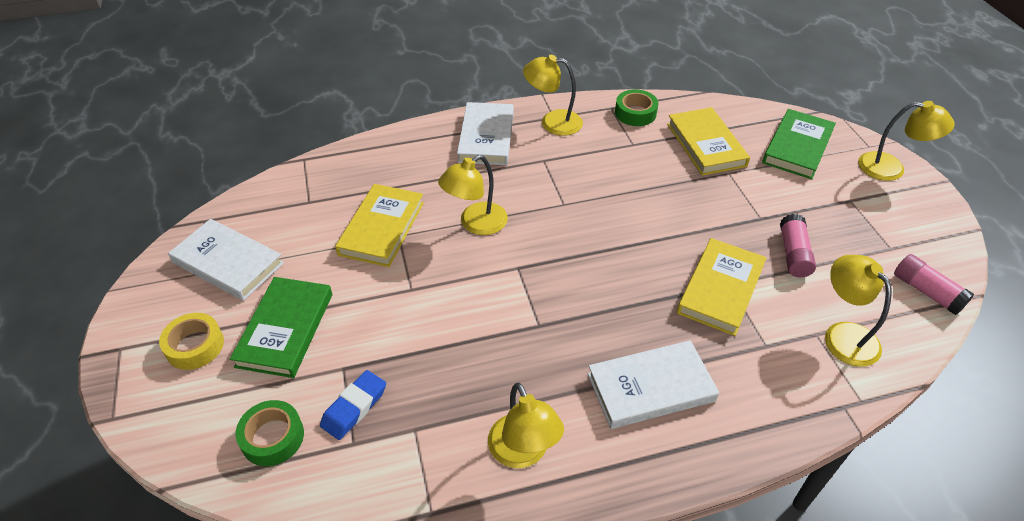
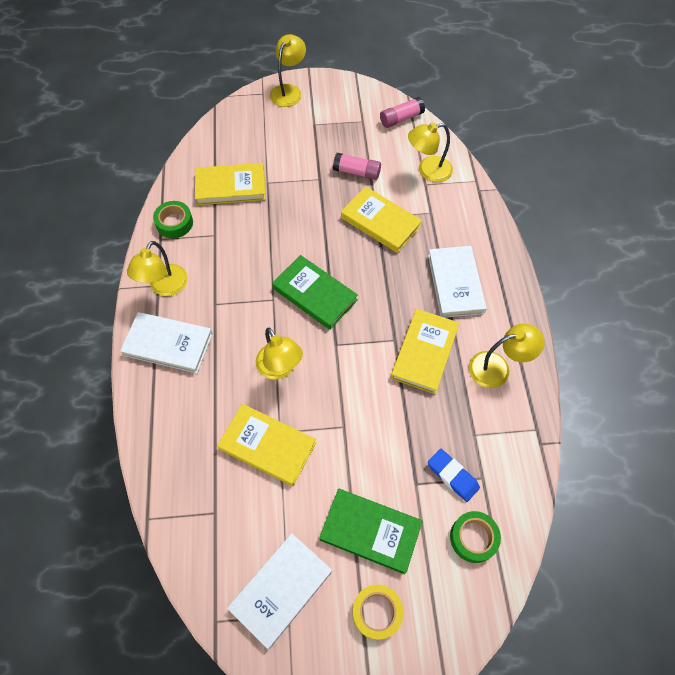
camera: 80 degrees left, 15 degrees up
green book [762,109,836,179] -> green book moved to [272,255,358,330]
none -> yellow book [391,309,460,394]

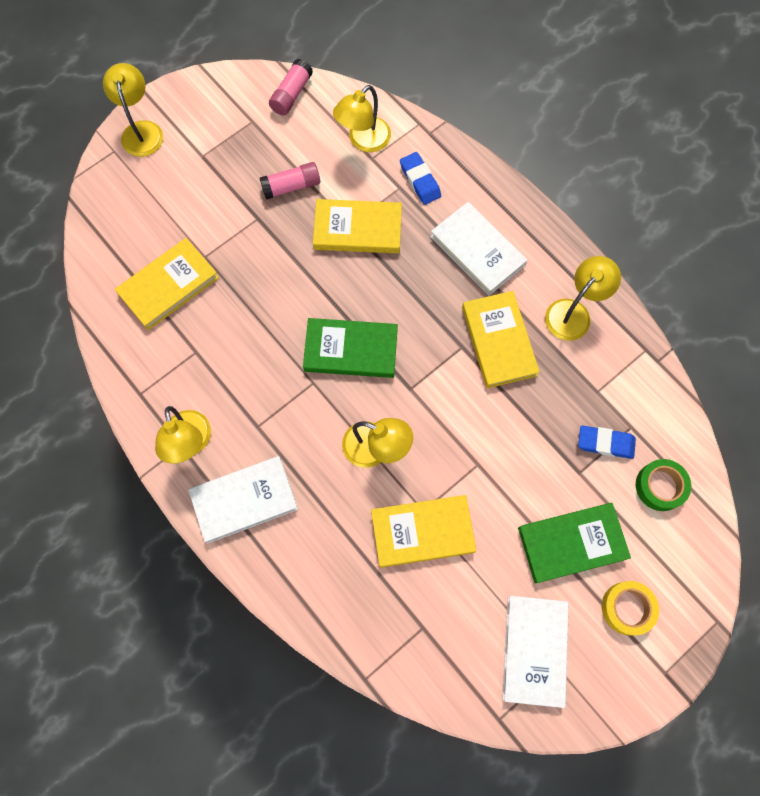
camera: 35 degrees left, 10 degrees up
green tape [153,201,193,238] -> none
none -> blue eraser [400,152,441,205]

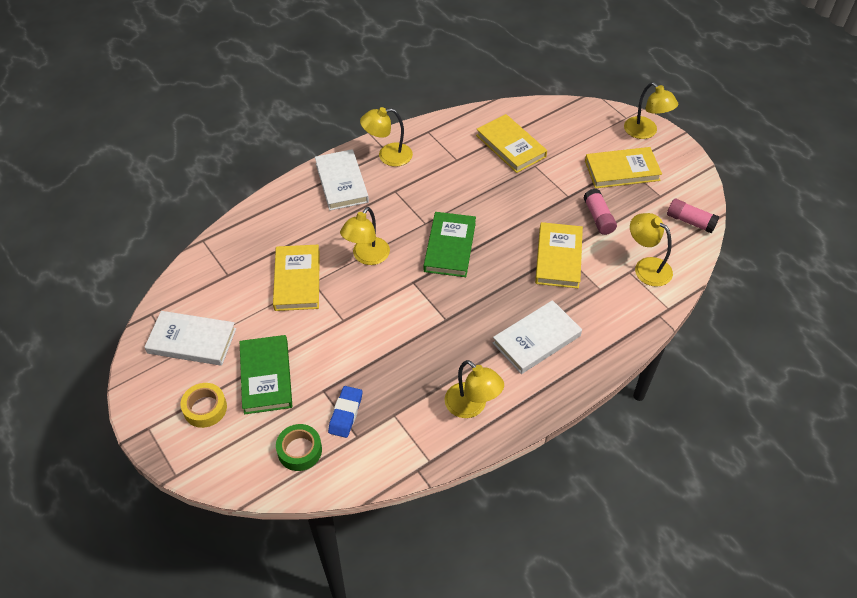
camera: 95 degrees right, 20 degrees down
yellow lamp [103,63,163,157] -> yellow lamp turned 60 degrees clockwise [624,82,678,139]
blue eraser [400,152,441,205] -> none
yellow book [462,291,540,388] -> yellow book moved to [585,147,662,189]

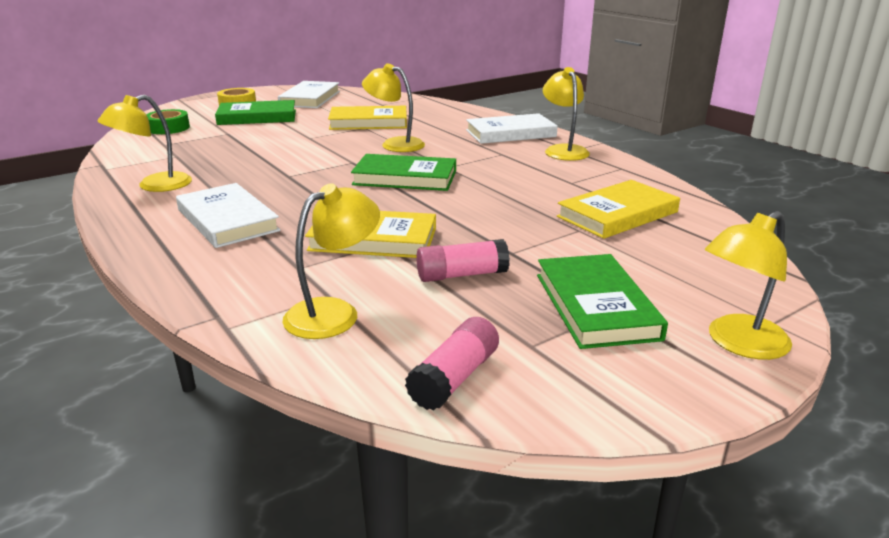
camera: 90 degrees right, 25 degrees down
blue eraser [328,386,362,438] -> none
yellow book [585,147,662,189] -> green book [537,254,668,349]

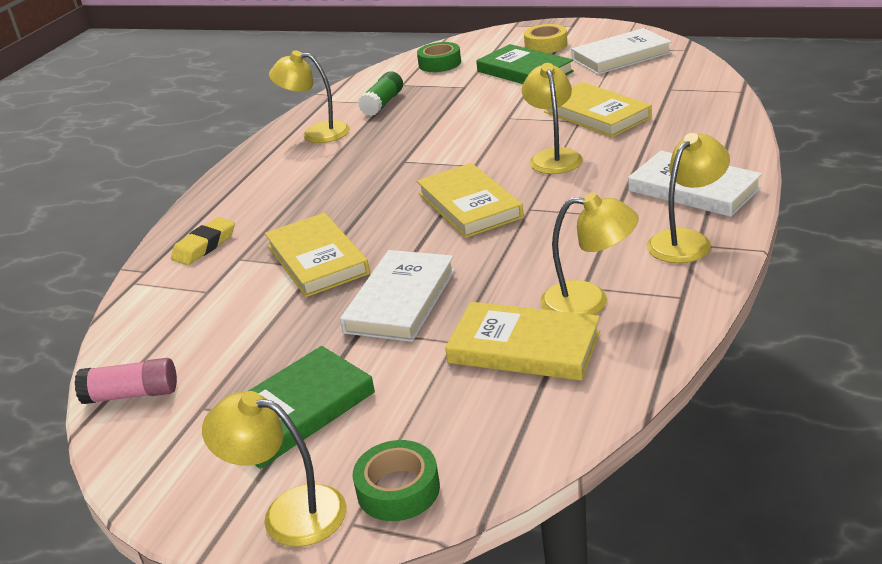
camera: 60 degrees right, 5 degrees up
white book [176,183,280,248] -> white book moved to [340,250,455,342]
yellow lamp [282,183,380,339] -> yellow lamp moved to [540,193,639,315]
green book [351,154,456,191] -> yellow book [417,163,524,238]
pink glue stick [416,239,510,282] -> none
none -> yellow eraser [171,217,235,265]
none -> green tape [353,440,440,521]
none -> green glue stick [358,71,403,116]

